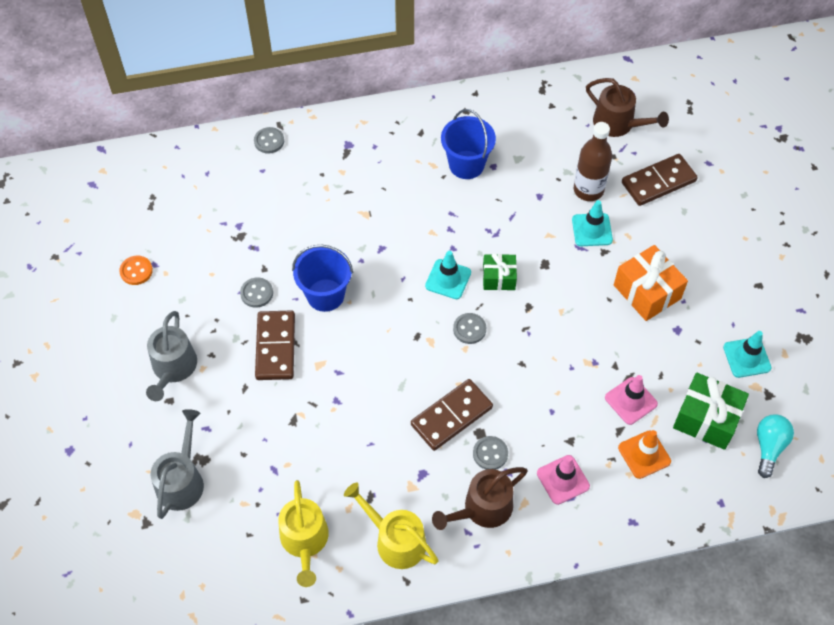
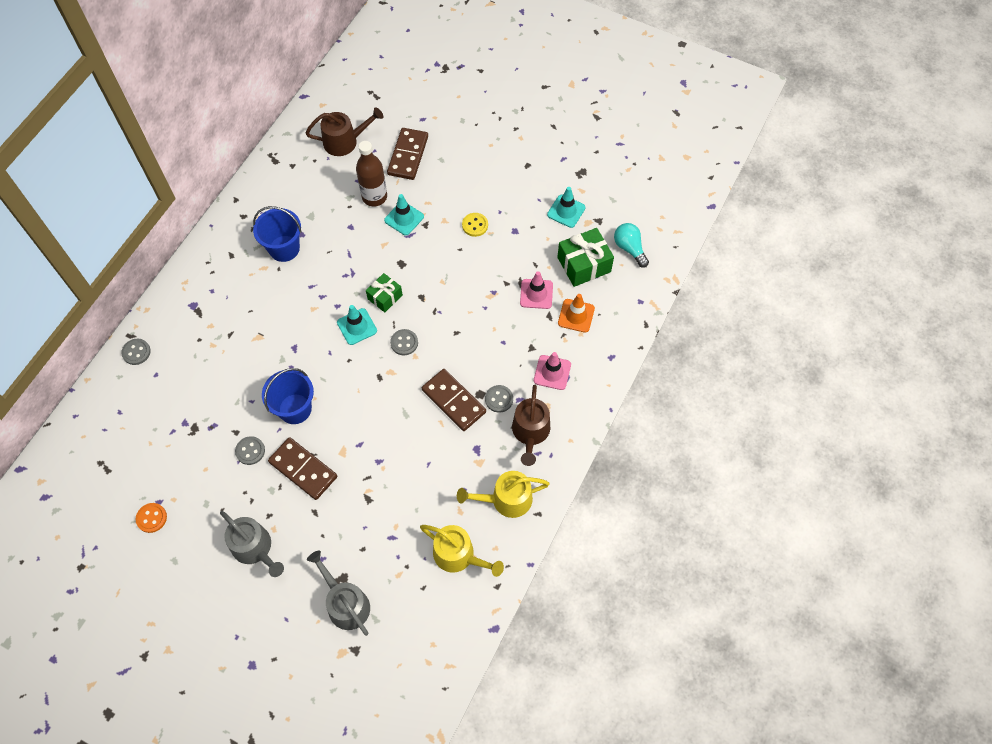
camera: 50 degrees left, 5 degrees up
brown domino [411,379,493,451] -> brown domino turned 45 degrees counterclockwise [422,369,486,431]
orange gift [614,245,688,321] -> yellow button [462,213,488,237]

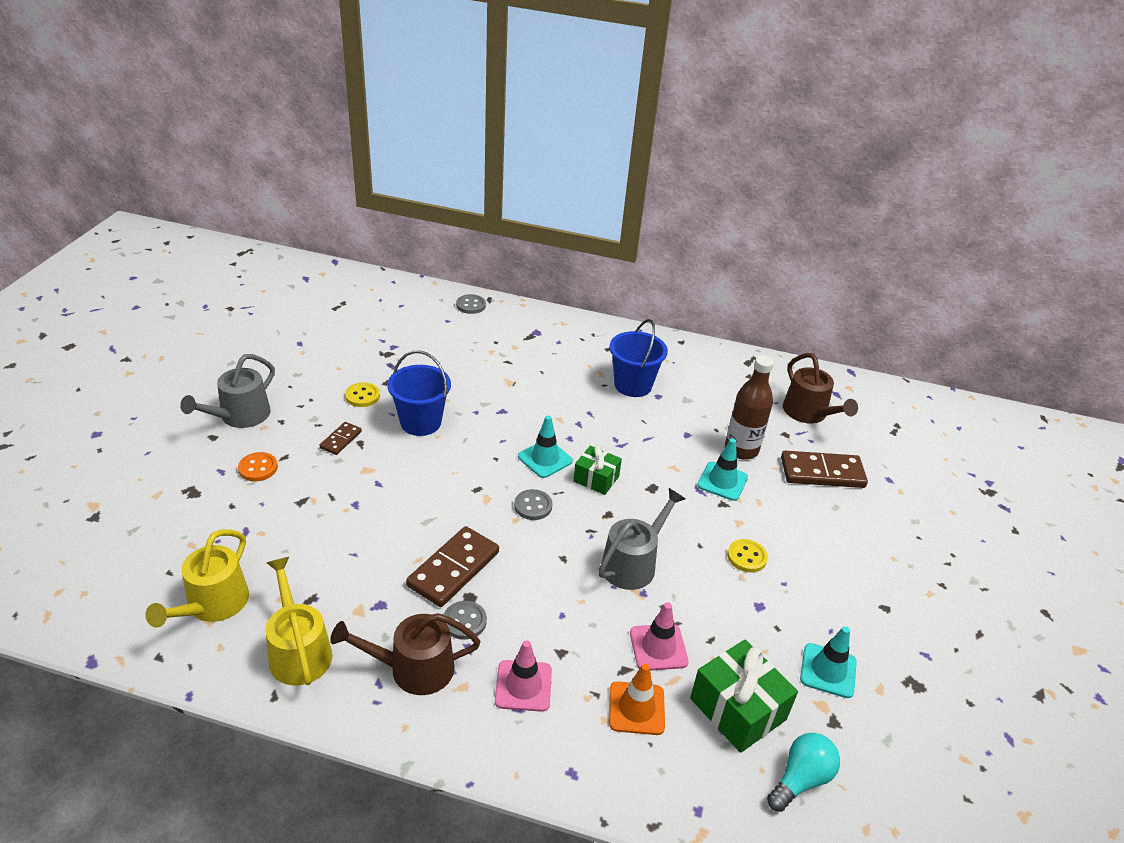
camera: 75 degrees right, 25 degrees down
orange button [136,503,167,533] -> orange button moved to [238,452,278,481]
grey button [235,436,265,465] -> yellow button [345,382,380,407]
brown domino [268,437,337,500] -> brown domino [319,422,362,455], size x0.52
grey watering can [307,550,370,636] -> grey watering can moved to [598,488,685,590]

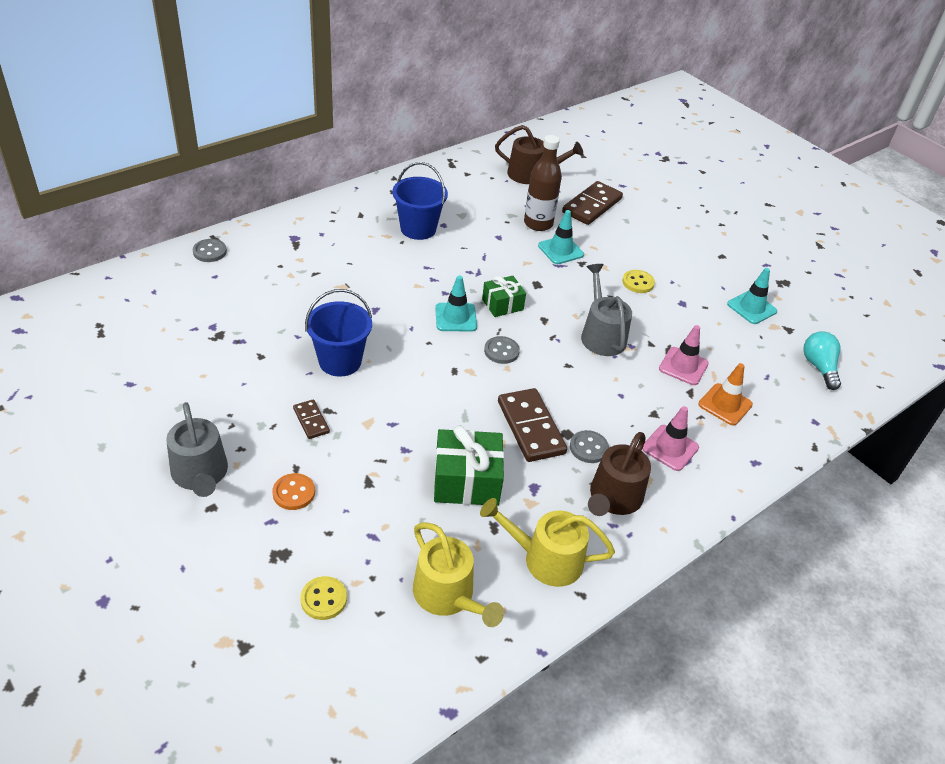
camera: 55 degrees left, 5 degrees up
yellow button [345,382,380,407] -> yellow button moved to [300,576,347,620]
green gift [690,639,798,753] -> green gift moved to [434,425,504,506]

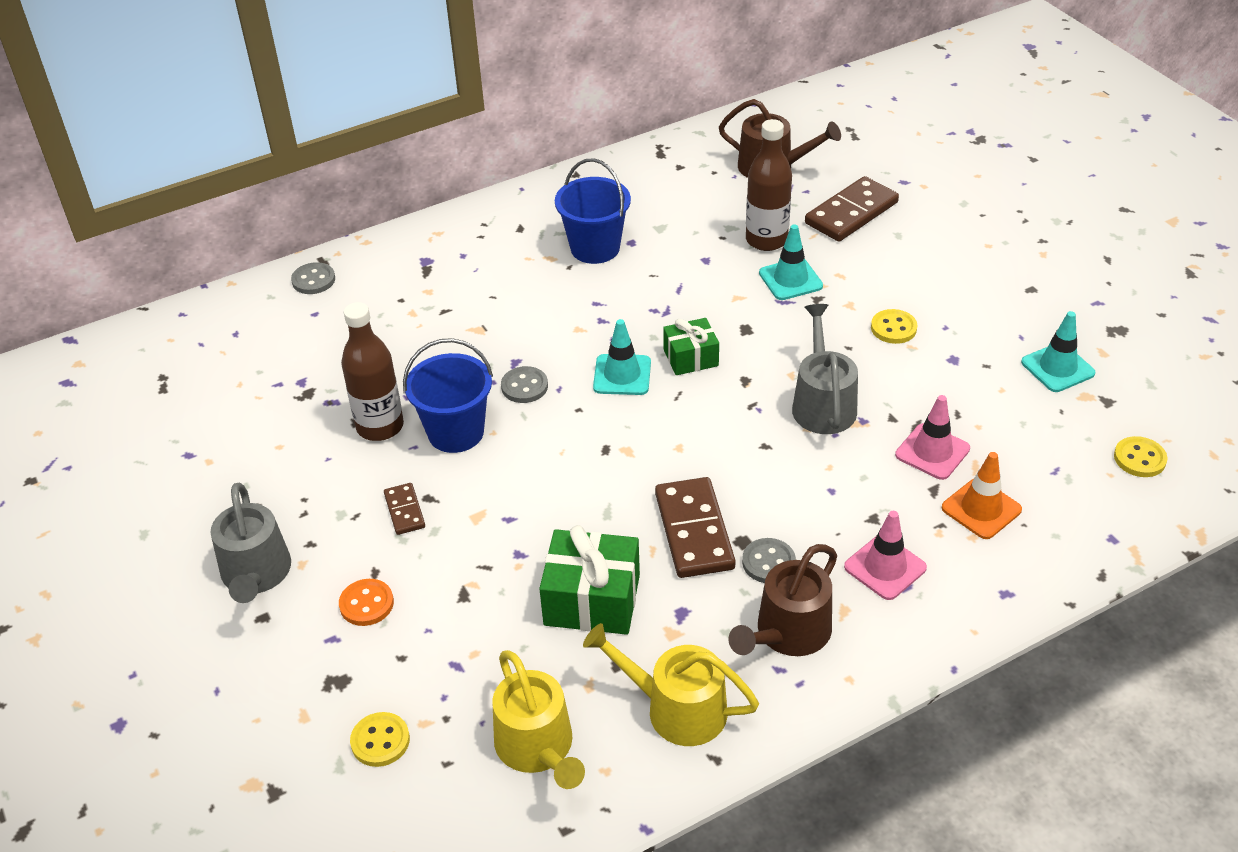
camera: 15 degrees right, 0 degrees up
grey button [484,336,520,364] -> grey button moved to [501,366,548,403]
turquoise light bulb [803,331,841,390] -> yellow button [1114,436,1168,477]
none -> brown bottle [341,302,404,441]

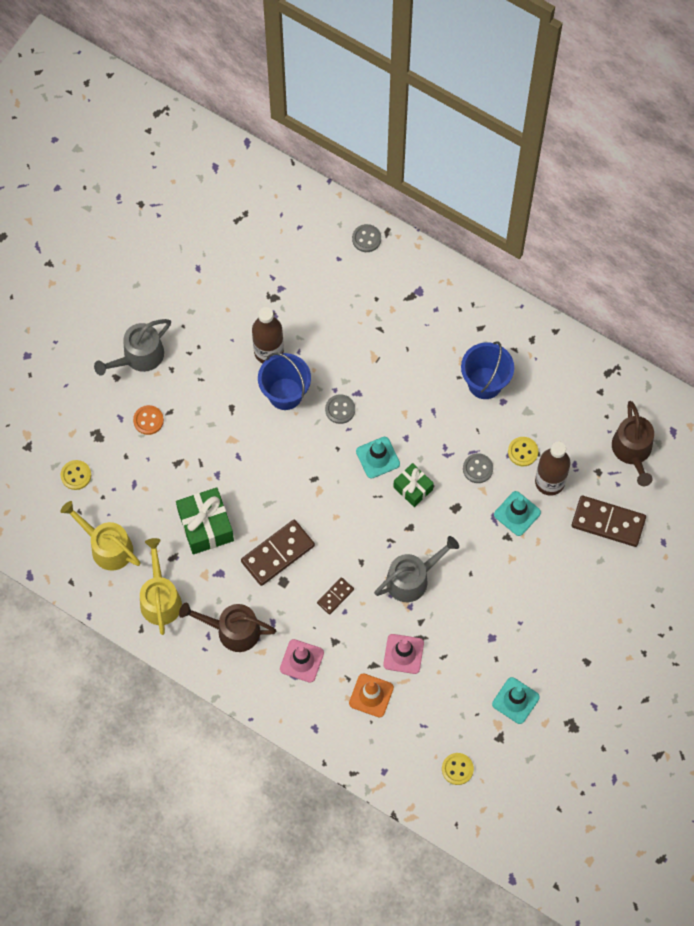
camera: 60 degrees right, 25 degrees up
brown domino [384,483,425,535] -> brown domino moved to [317,577,354,614]
yellow watering can [492,650,585,789] -> yellow watering can turned 90 degrees clockwise [60,501,141,571]
grey button [742,538,796,583] -> grey button moved to [463,453,493,483]
yellow button [871,309,917,344] -> yellow button moved to [508,437,538,466]

